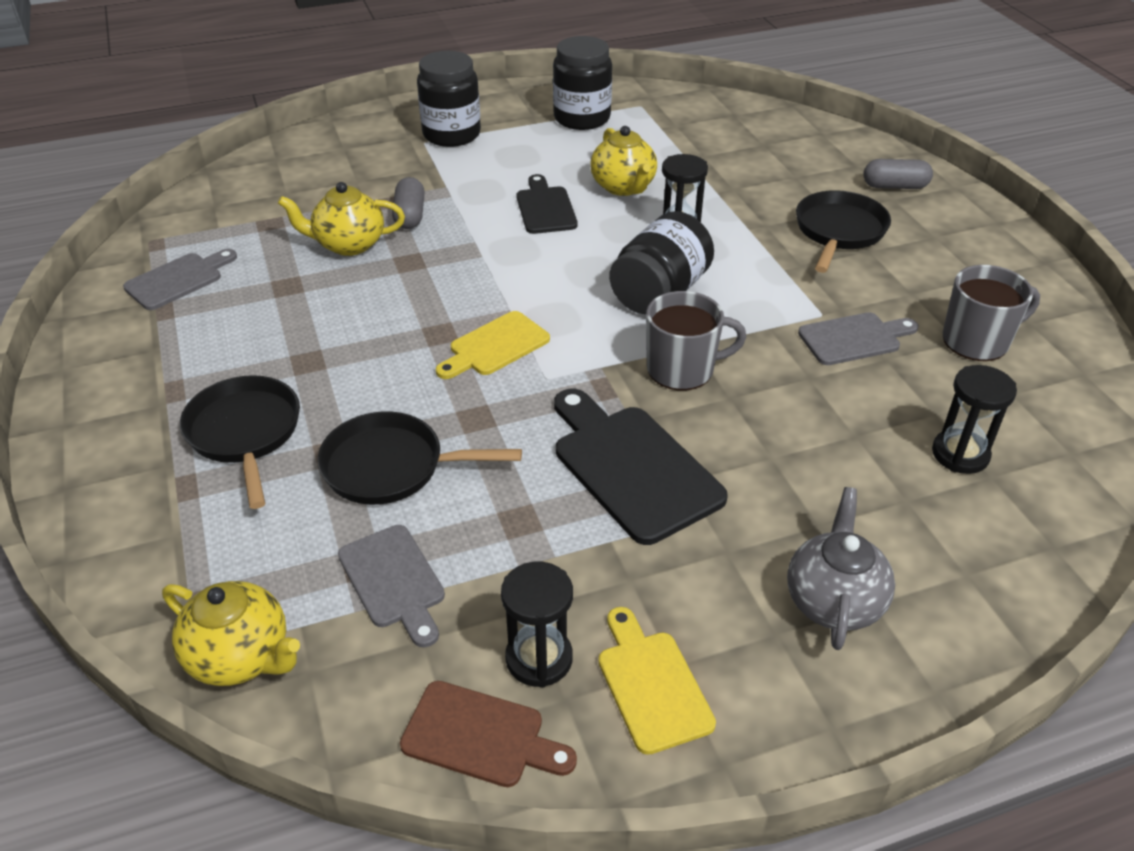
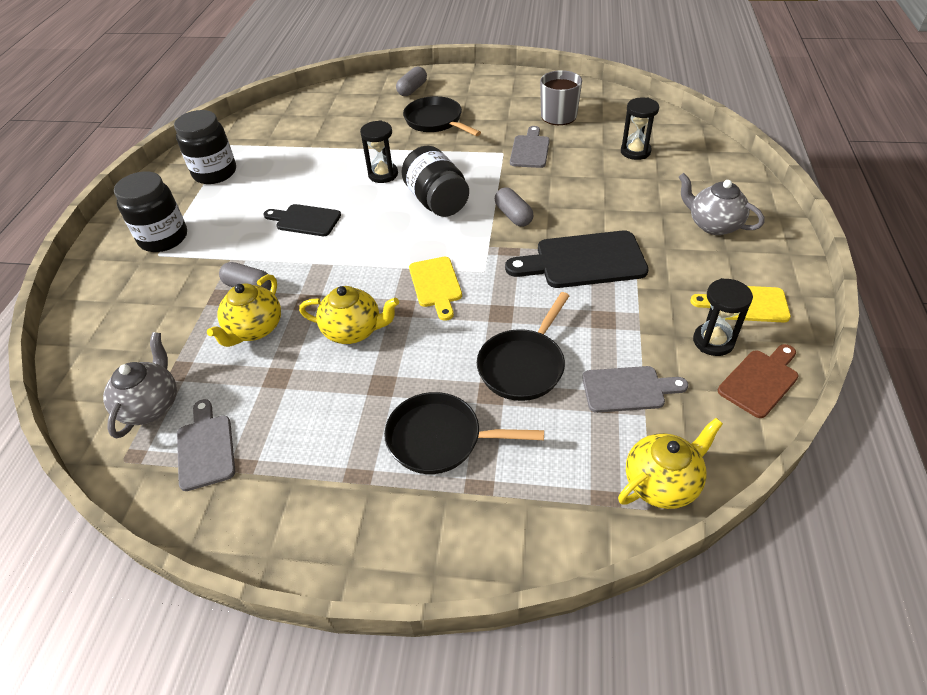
camera: 60 degrees left, 5 degrees up
yellow teapot [590,126,657,196] -> yellow teapot moved to [299,286,399,344]
grey mug [646,291,746,390] -> grey capsule [495,187,534,227]
none -> grey teapot [103,332,177,438]

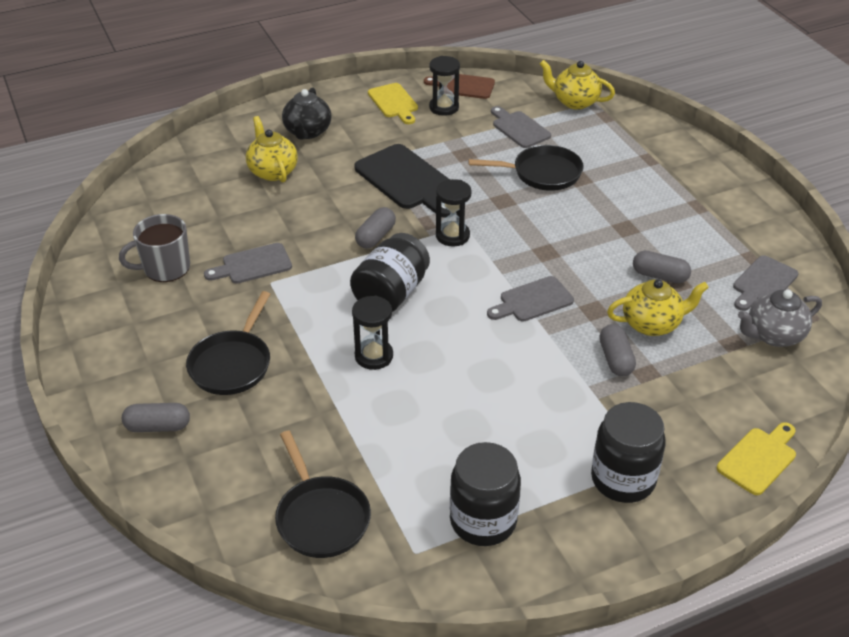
camera: 125 degrees left, 5 degrees down
black cutting board [264,204,341,236] -> none
yellow teapot [299,286,399,344] -> yellow teapot moved to [246,116,298,182]
black pan [384,392,544,474] -> black pan moved to [275,431,371,558]
yellow cutting board [409,257,462,321] -> yellow cutting board moved to [717,422,796,495]
black hourglass [621,97,659,160] -> black hourglass moved to [436,179,471,246]
grey teapot [679,173,764,235] -> black teapot [282,88,332,140]
none -> grey cutting board [487,276,574,322]
none -> grey capsule [633,251,691,283]

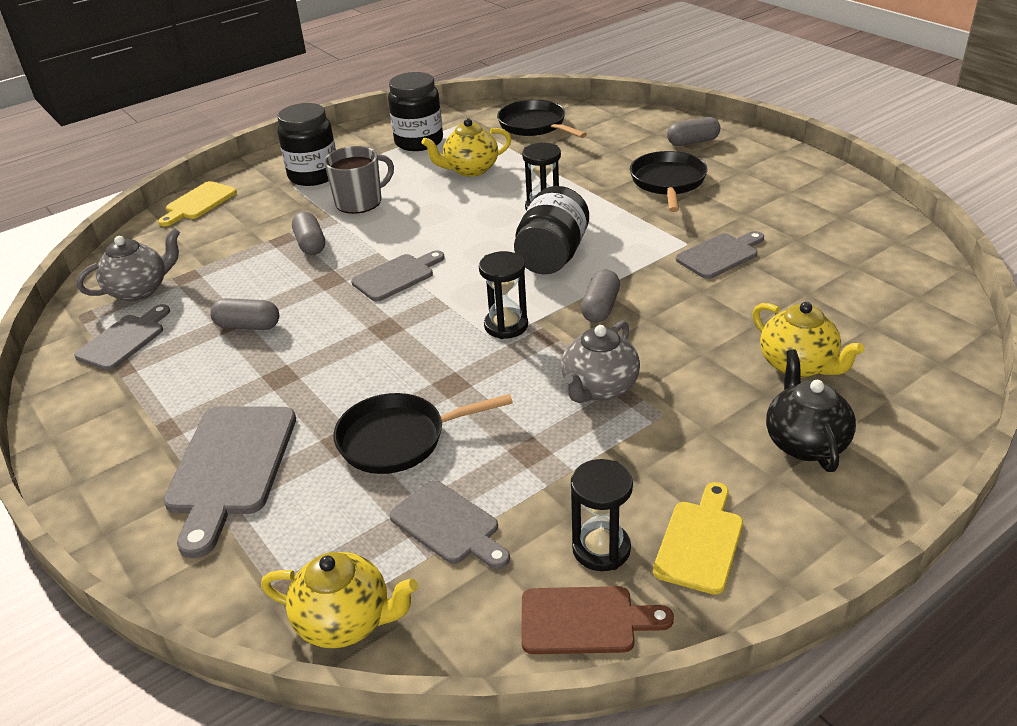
camera: 170 degrees right, 5 degrees down
grey mug [119,214,190,282] -> grey mug moved to [324,146,394,214]
black cutting board [354,144,457,218] -> grey teapot [561,320,640,403]
yellow cutting board [368,83,418,124] -> yellow cutting board turned 60 degrees clockwise [653,482,743,595]
yellow teapot [607,279,709,336] -> yellow teapot moved to [421,118,511,177]
none -> grey cutting board [163,406,296,558]

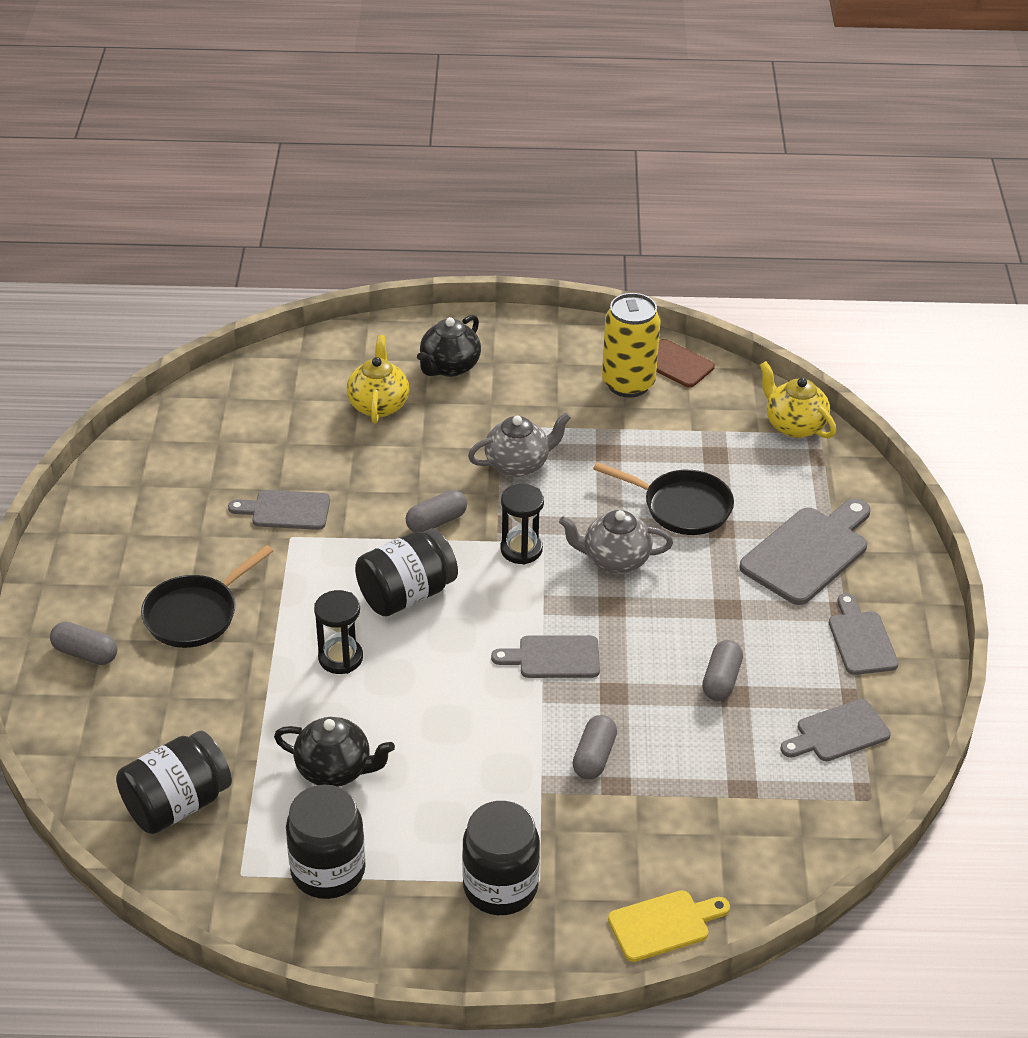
camera: 145 degrees left, 5 degrees up
grey teapot [76,228,180,301] -> grey teapot moved to [559,510,673,573]
grey capsule [210,298,279,330] -> grey capsule turned 60 degrees clockwise [702,640,743,701]
grey mug [324,146,394,214] -> none
grey cutting board [389,480,510,569] -> grey cutting board moved to [829,593,899,675]
yellow teapot [421,118,511,177] -> black teapot [274,717,395,787]
black pan [497,100,587,138] -> black jar [116,731,232,834]
black hourglass [571,459,633,571] -> yellow can [602,293,661,398]
yellow cutting board [653,482,743,595] -> none

